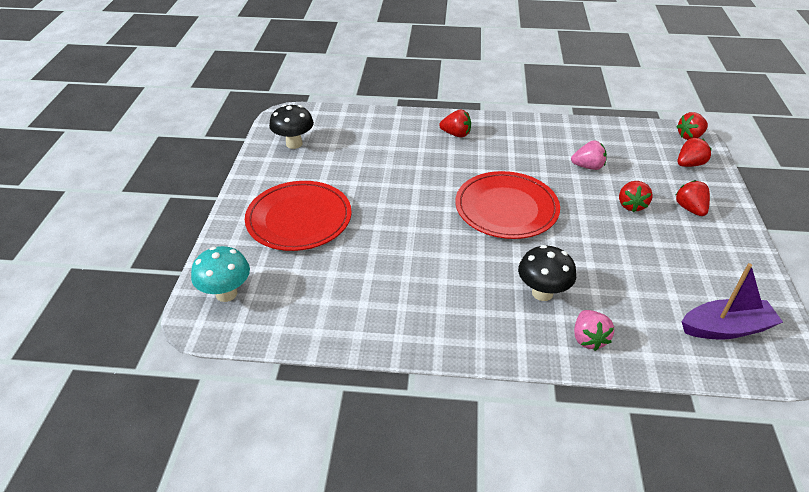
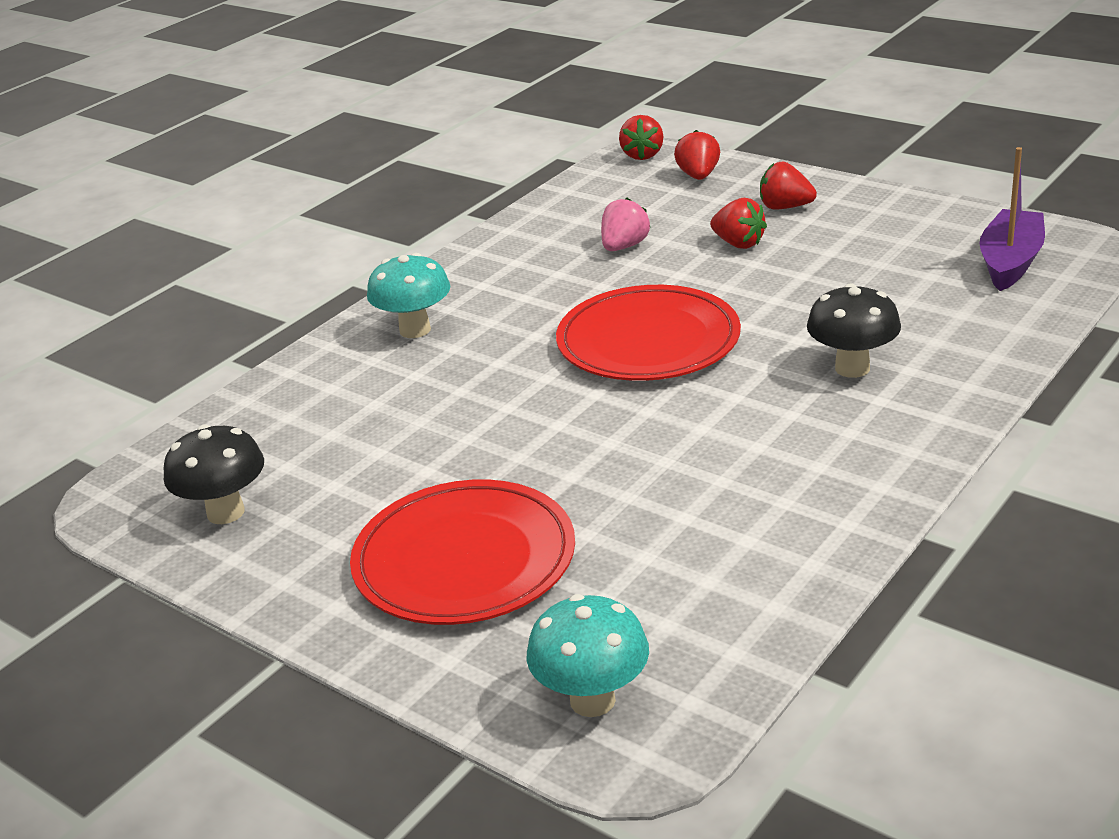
camera: 55 degrees left, 10 degrees down
red strawberry [439,110,471,138] -> turquoise mushroom [367,253,450,338]
pink strawberry [574,310,614,351] -> none

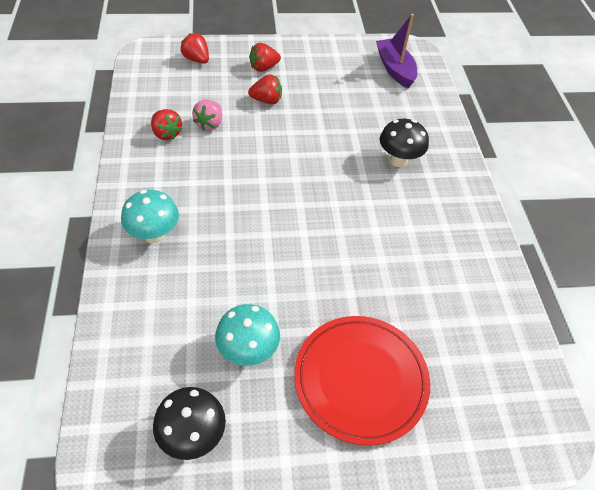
camera: 50 degrees left, 20 degrees up
turquoise mushroom [526,594,649,717] -> turquoise mushroom moved to [215,304,280,366]
red plate [556,285,741,381] -> none
pink strawberry [601,198,650,251] -> pink strawberry turned 150 degrees counterclockwise [192,100,222,130]
red strawberry [619,115,664,160] -> red strawberry moved to [151,109,183,140]

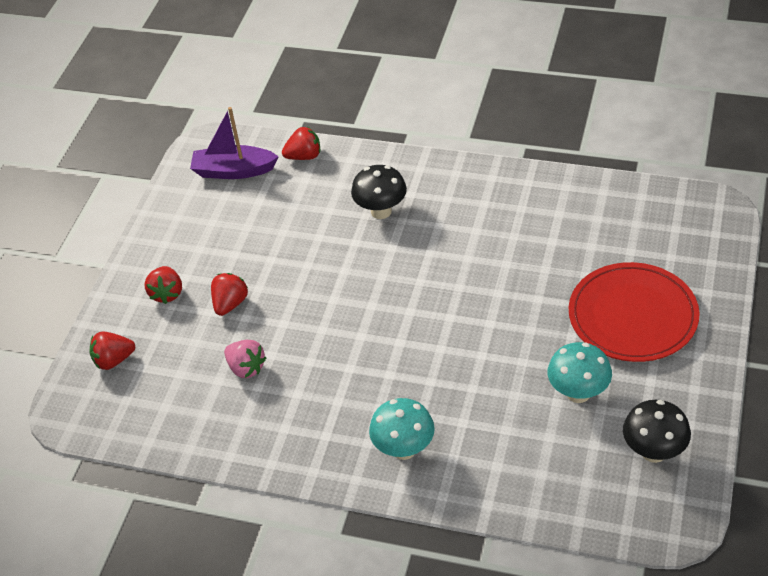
camera: 60 degrees left, 5 degrees down
red strawberry [151,109,183,140] -> red strawberry moved to [282,127,320,160]

